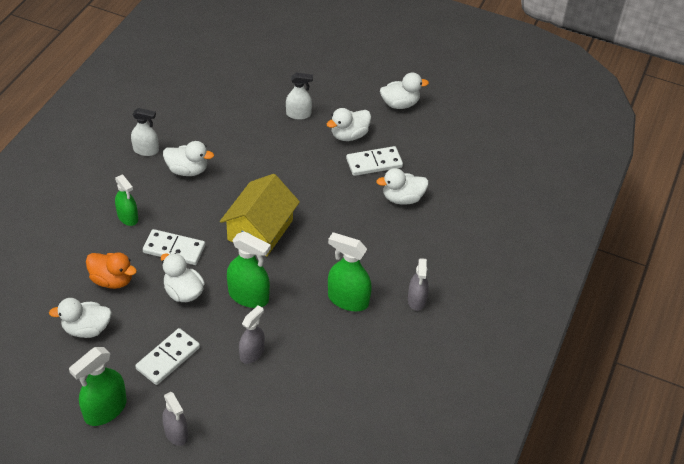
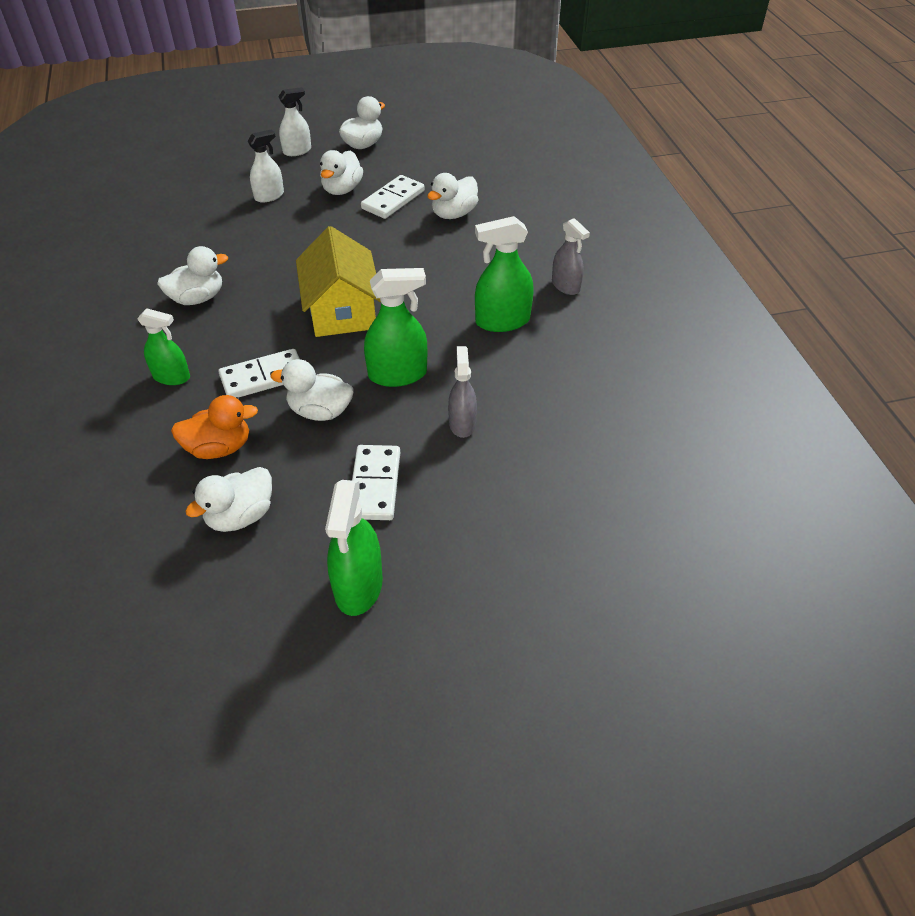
camera: 35 degrees left, 0 degrees up
white spray bottle [131,108,159,156] -> white spray bottle moved to [278,87,311,156]
grey spray bottle [162,392,188,446] -> none

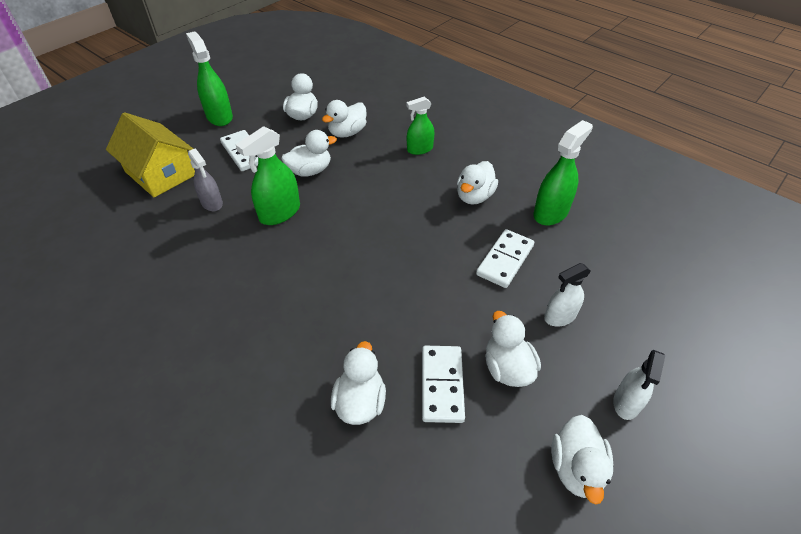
camera: 145 degrees right, 0 degrees up
orange duck [171,395,258,459] -> white duck [322,100,367,138]
white domino [218,349,300,397] -> white domino moved to [476,229,534,288]
white spray bottle [248,129,284,203] -> white spray bottle turned 45 degrees clockwise [544,263,591,327]
yellow house [296,226,381,337] -> yellow house moved to [106,112,195,197]
green spray bottle [475,216,534,332] -> green spray bottle moved to [534,120,593,226]
grey spray bottle [552,218,590,295] -> none

